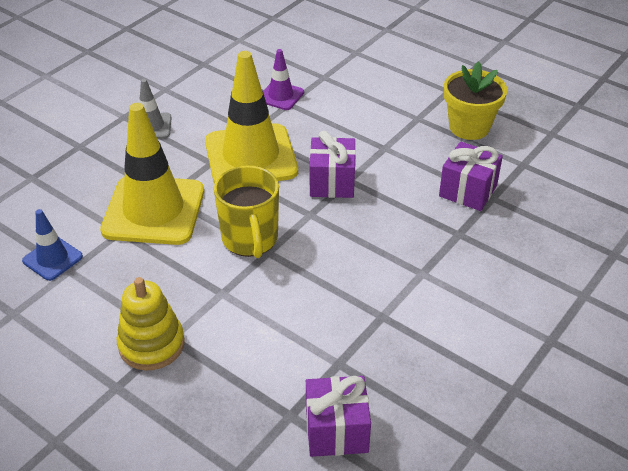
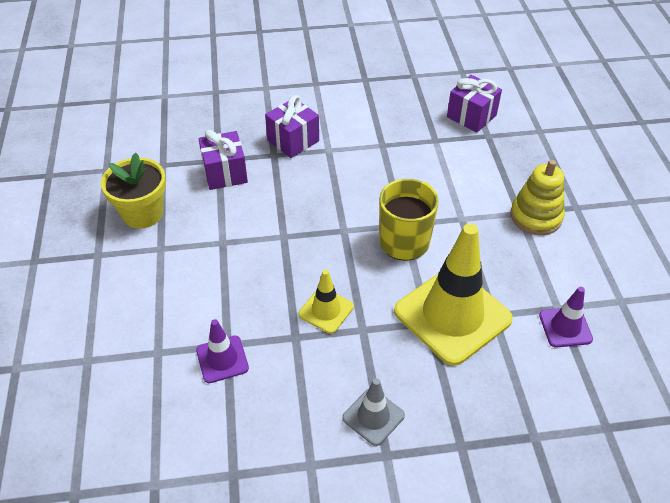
camera: 135 degrees left, 5 degrees up
blue traffic cone [22,209,83,281] -> purple traffic cone [539,287,593,348]
yellow traffic cone [205,51,298,184] -> yellow traffic cone [299,270,354,334], size x0.48
purple gift [310,131,356,198] -> purple gift moved to [265,95,319,158]

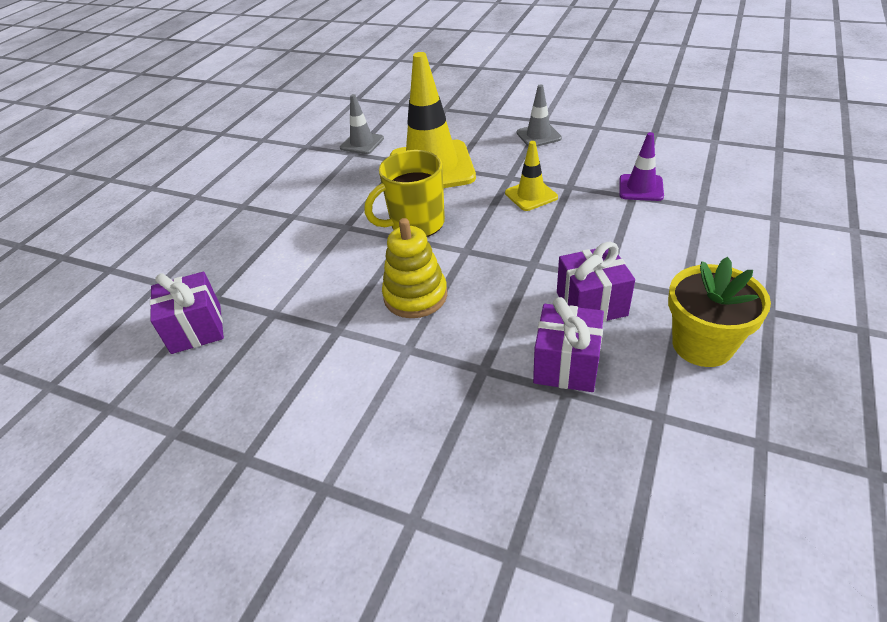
camera: 145 degrees left, 5 degrees down
purple gift [265,95,319,158] -> purple gift moved to [557,242,635,322]
yellow stacking toy [510,160,565,235] -> yellow stacking toy moved to [382,218,447,318]
purple traffic cone [539,287,593,348] -> grey traffic cone [340,94,384,154]

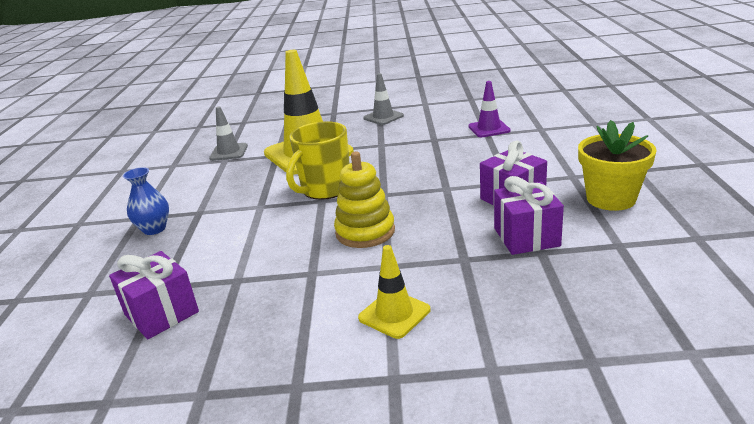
camera: 25 degrees left, 15 degrees down
yellow traffic cone [505,141,558,211] -> yellow traffic cone moved to [358,245,430,339]
none -> blue vase [123,167,169,235]

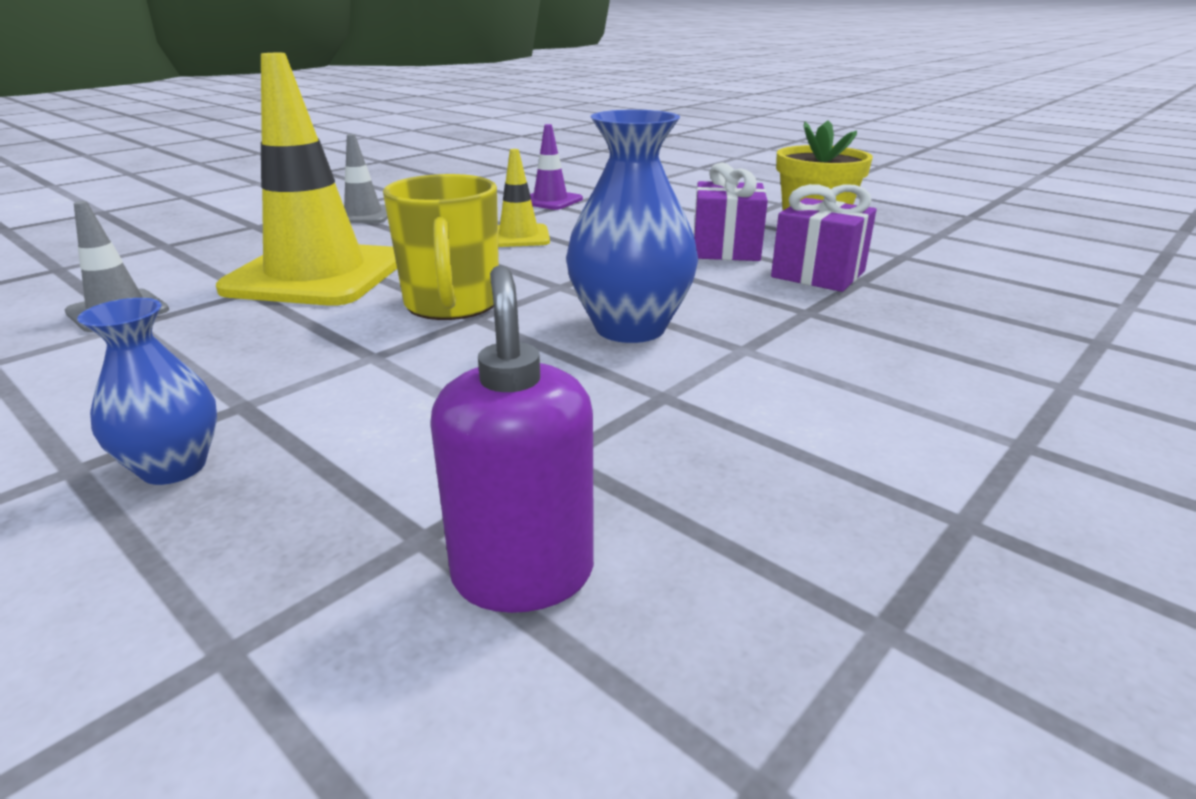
camera: 50 degrees left, 0 degrees up
purple gift [109,251,199,339] -> purple soap dispenser [430,265,594,613]
yellow stacking toy [334,152,395,248] -> blue vase [566,110,698,343]
yellow traffic cone [358,245,430,339] -> yellow traffic cone moved to [498,149,550,247]

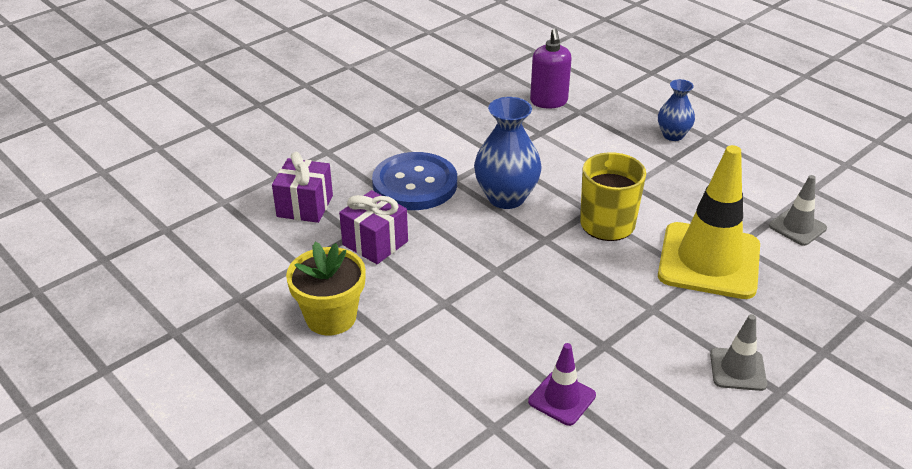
camera: 175 degrees left, 10 degrees up
yellow traffic cone [498,149,550,247] -> none
purple gift [694,163,768,261] -> purple gift moved to [272,152,333,223]
none -> blue button [372,152,457,210]

